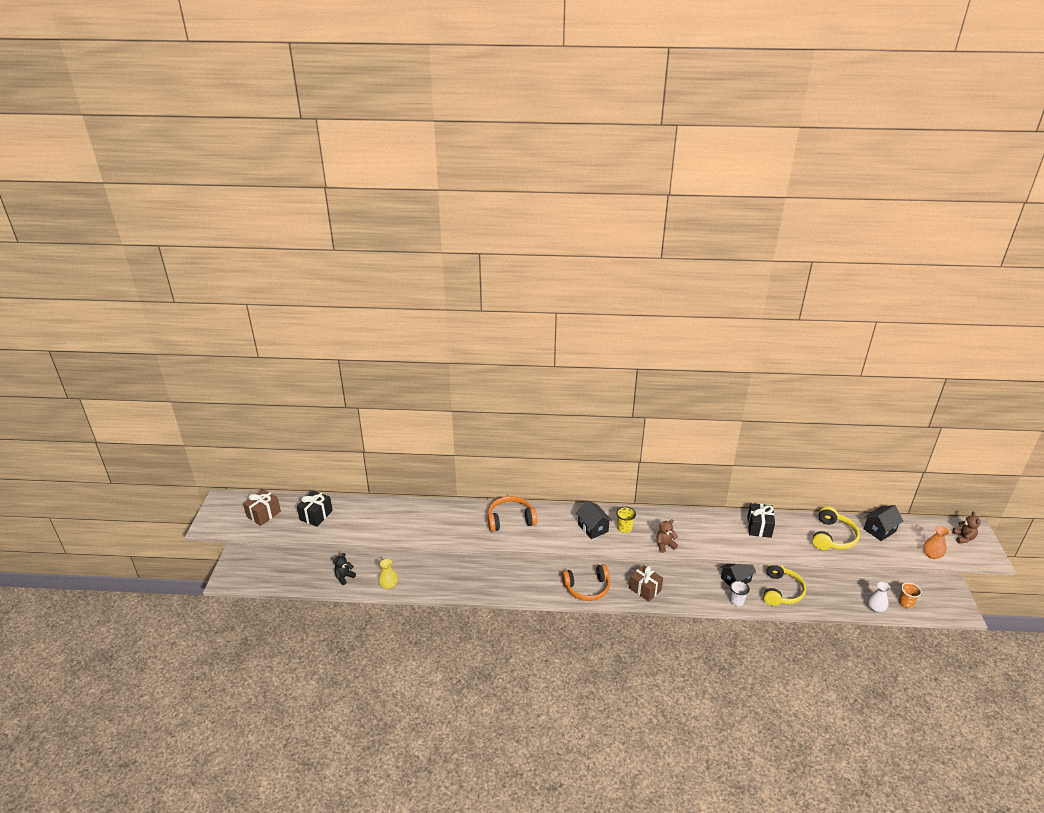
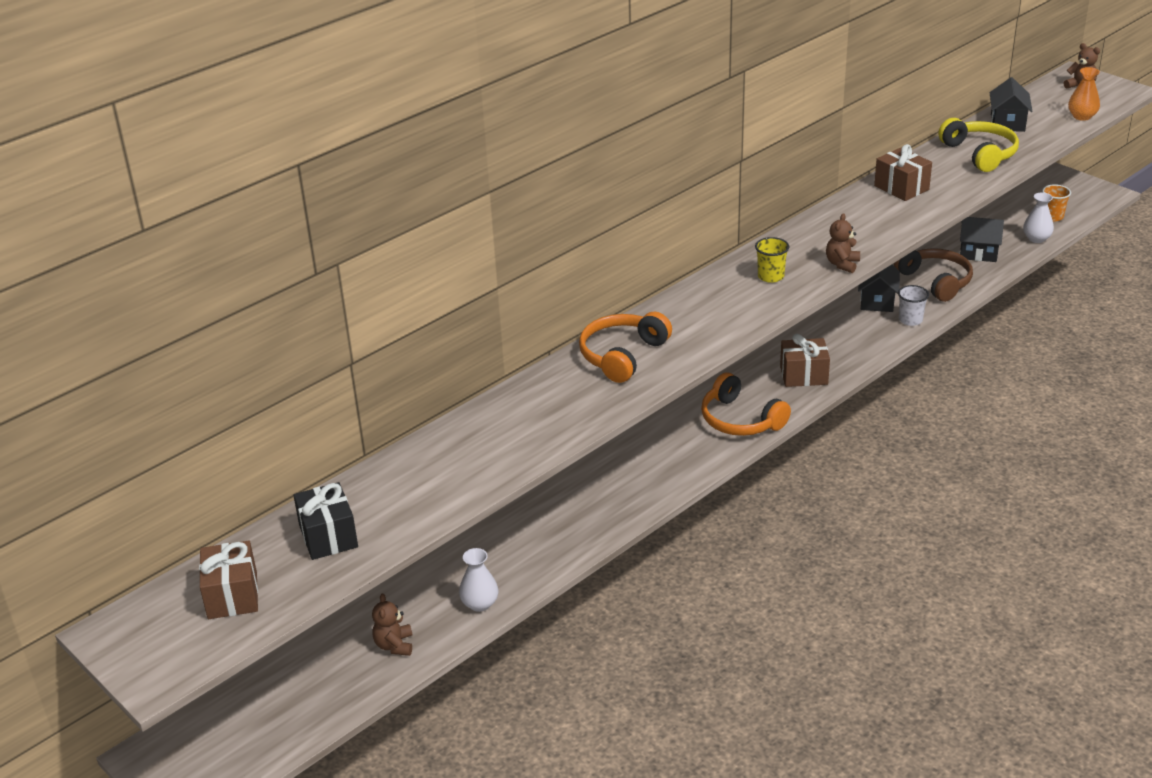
camera: 45 degrees left, 0 degrees up
black teddy bear [333,553,356,585] -> brown teddy bear [372,593,412,656]
yellow vase [379,559,398,589] -> white vase [459,548,498,612]
orange headphones [562,564,610,601] -> orange headphones turned 105 degrees clockwise [701,372,791,436]
black house [576,500,612,539] -> black house moved to [960,217,1004,262]
black gift [747,503,775,538] -> brown gift [874,144,932,201]
yellow headphones [763,565,806,606] -> brown headphones [894,248,973,302]

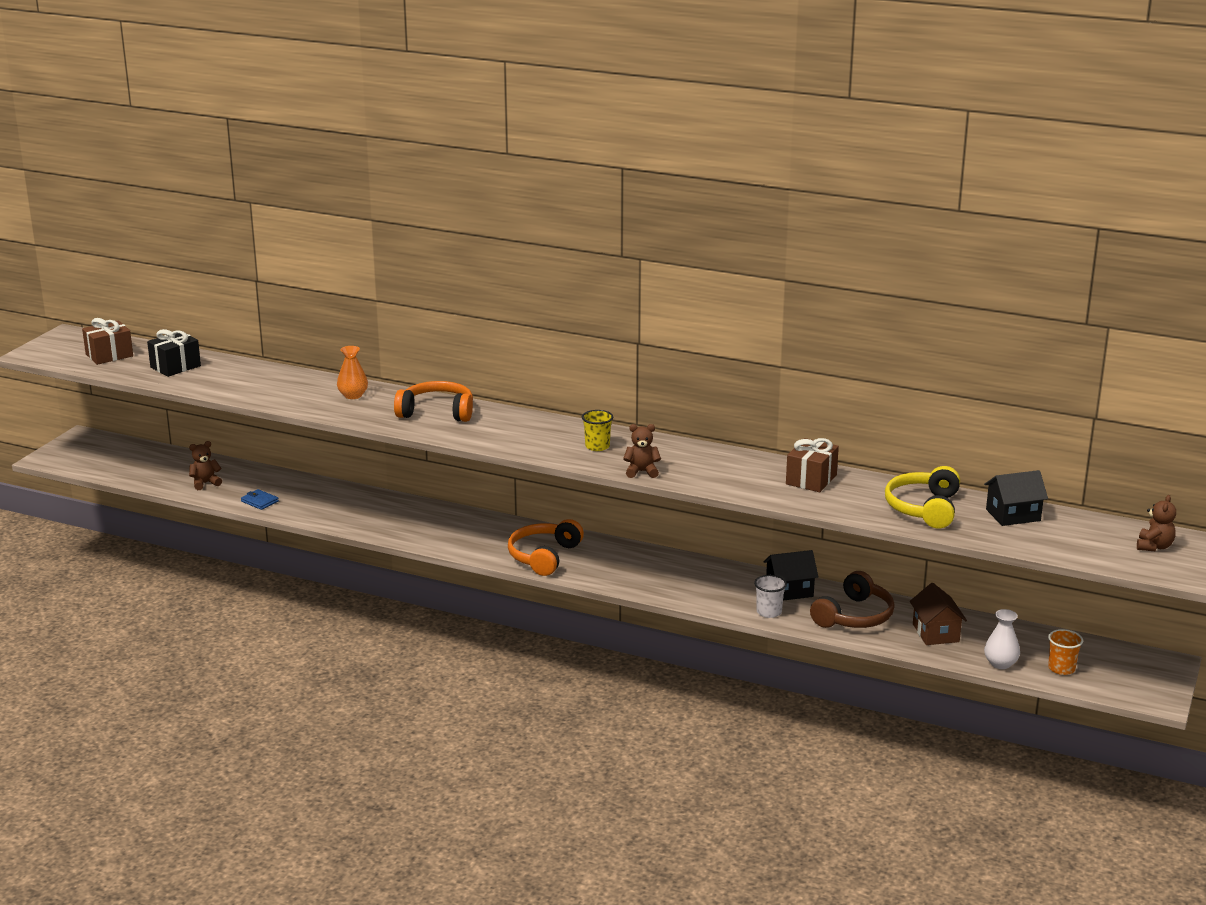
camera: 65 degrees right, 10 degrees down
white vase [459,548,498,612] -> blue wallet [241,489,279,510]
brown gift [780,334,830,387] -> none
yellow headphones [938,118,1019,172] -> yellow headphones turned 150 degrees clockwise [885,466,960,529]
black house [960,217,1004,262] -> brown house [910,583,967,645]
orange vase [1068,67,1100,121] -> orange vase moved to [337,346,368,399]

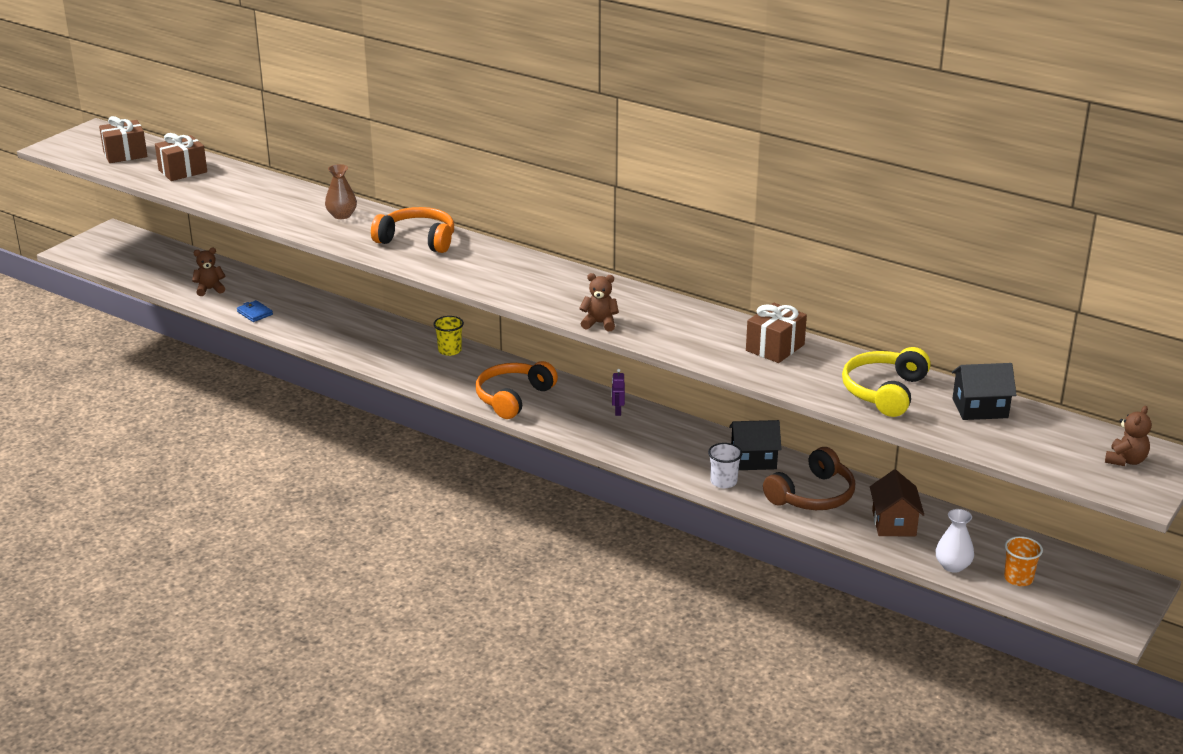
camera: 10 degrees right, 5 degrees up
black gift [147,329,201,377] -> brown gift [155,133,207,181]
orange vase [337,346,368,399] -> brown vase [325,164,357,219]
yellow cup [582,410,613,451] -> yellow cup moved to [433,316,464,356]
none -> purple robot [612,369,625,416]

